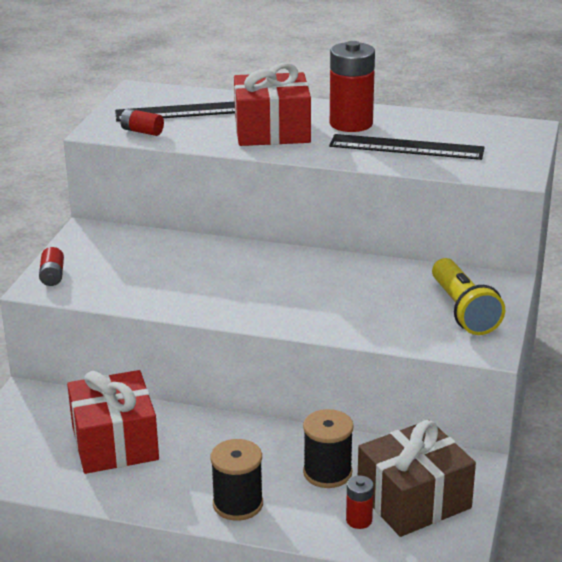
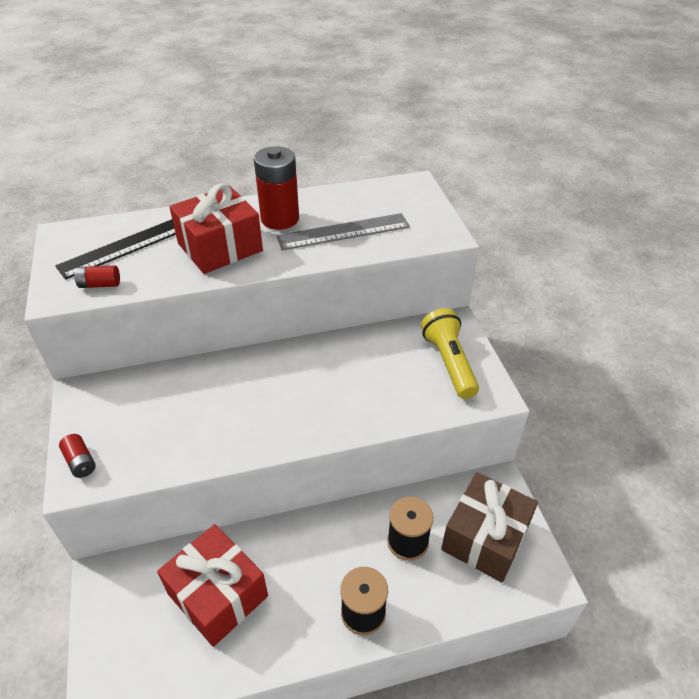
camera: 30 degrees left, 15 degrees up
black ruler [329,134,485,160] -> grey ruler [276,213,410,250]
red battery [346,476,374,529] -> none
yellow flashlight [432,258,505,335] -> yellow flashlight turned 150 degrees counterclockwise [421,308,479,399]

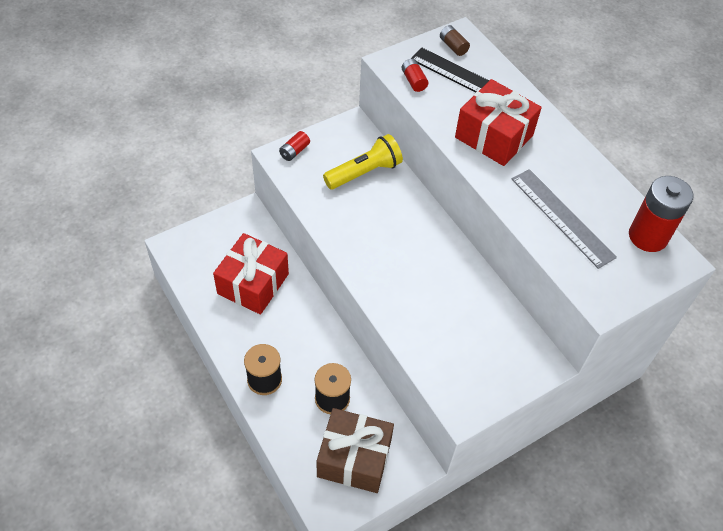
camera: 70 degrees right, 10 degrees up
red battery [254,146,299,230] -> red battery moved to [629,176,693,252]
yellow flashlight [421,308,479,399] -> yellow flashlight moved to [323,134,403,189]
none -> brown battery [440,25,470,56]

